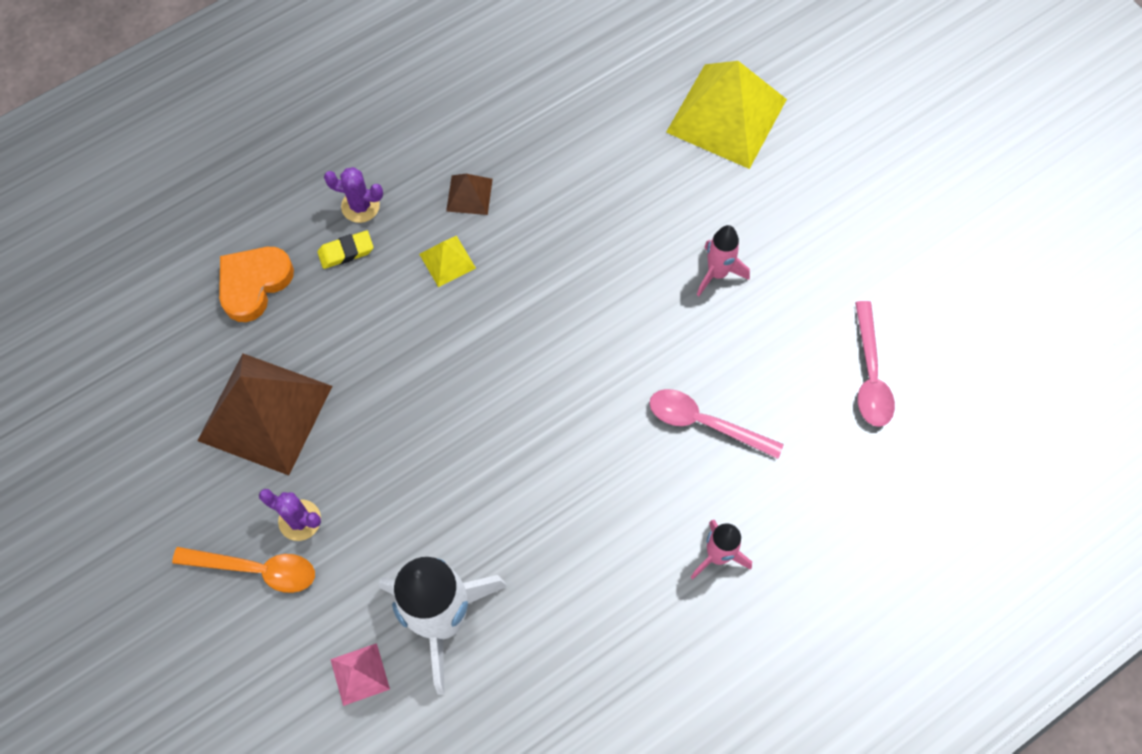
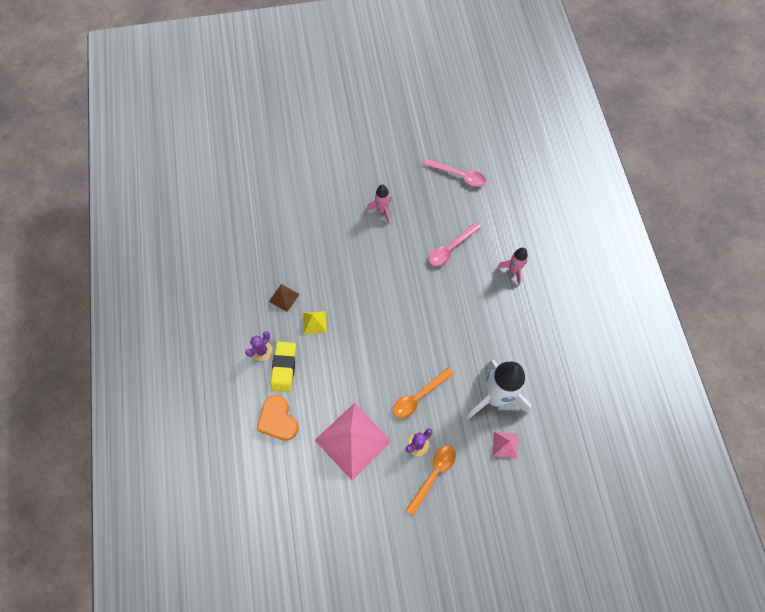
camera: 65 degrees left, 0 degrees up
brown pyramid [197,354,332,475] -> pink pyramid [315,403,392,480]
yellow eraser [317,230,374,269] -> yellow eraser [271,342,296,392], size x1.62
yellow pyramid [666,61,787,169] -> none
none -> orange spoon [393,368,454,418]

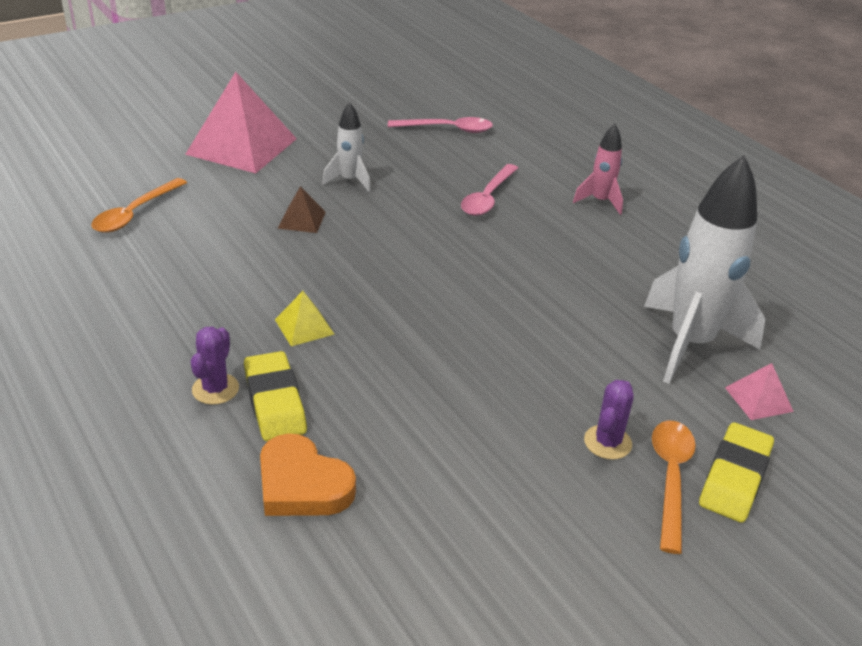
camera: 25 degrees left, 30 degrees down
brown pyramid [269,284,300,312] -> brown pyramid moved to [278,186,326,233]
pink pyramid [315,403,392,480] -> pink pyramid moved to [185,72,297,173]
pink rocket [367,185,392,224] -> white rocket [322,102,371,192]
orange spoon [393,368,454,418] -> orange spoon moved to [91,178,187,233]
none -> yellow eraser [699,422,774,523]

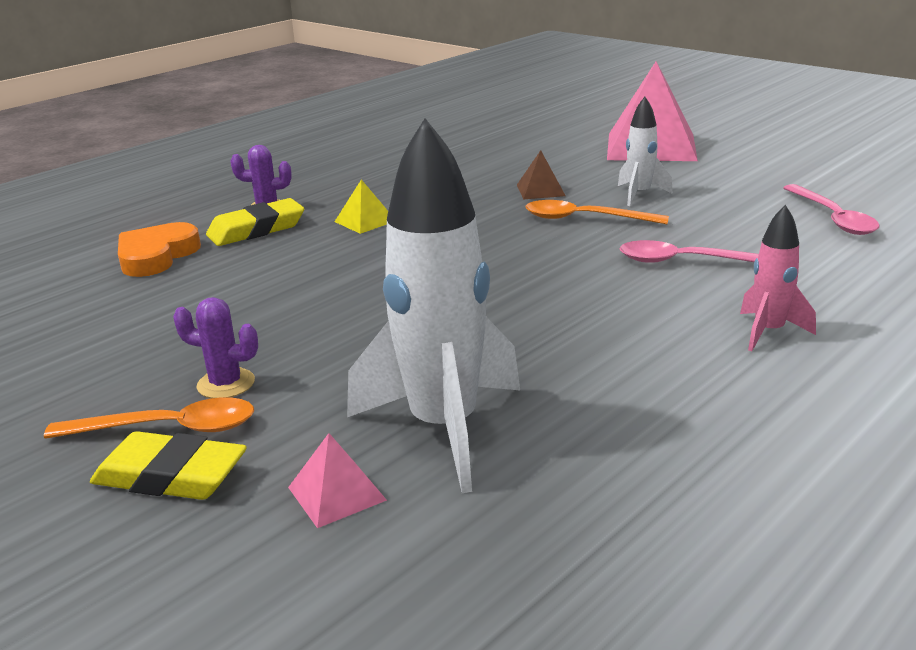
camera: 80 degrees right, 10 degrees down
orange spoon [91,178,187,233] -> orange spoon moved to [526,200,669,224]

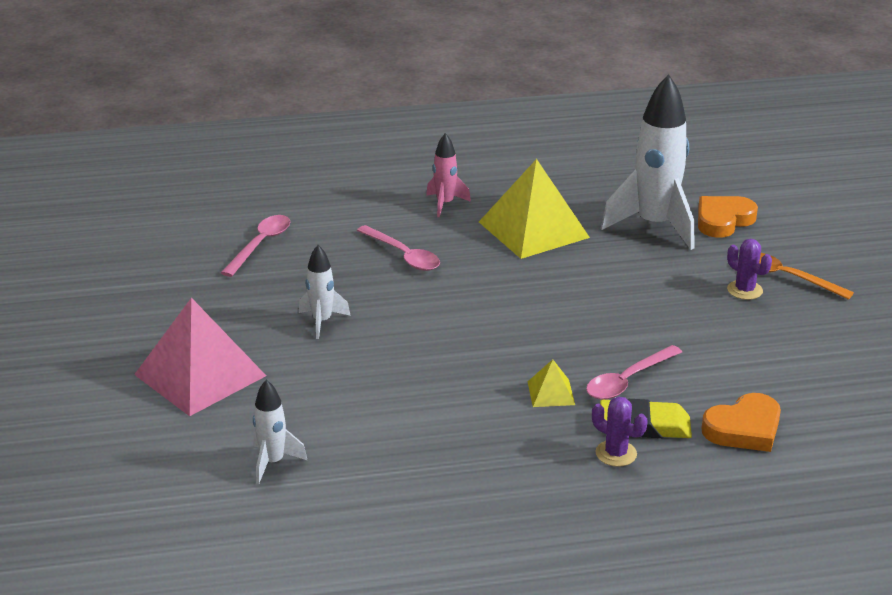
camera: 145 degrees left, 5 degrees up
yellow eraser [90,431,247,500] -> none
pink pyramid [288,433,387,528] -> orange heart [698,196,758,238]
brown pyramid [517,150,566,199] -> none
orange spoon [526,200,669,224] -> none
none -> white rocket [253,380,307,484]
none -> yellow pyramid [479,159,590,259]
none -> pink spoon [586,345,682,400]

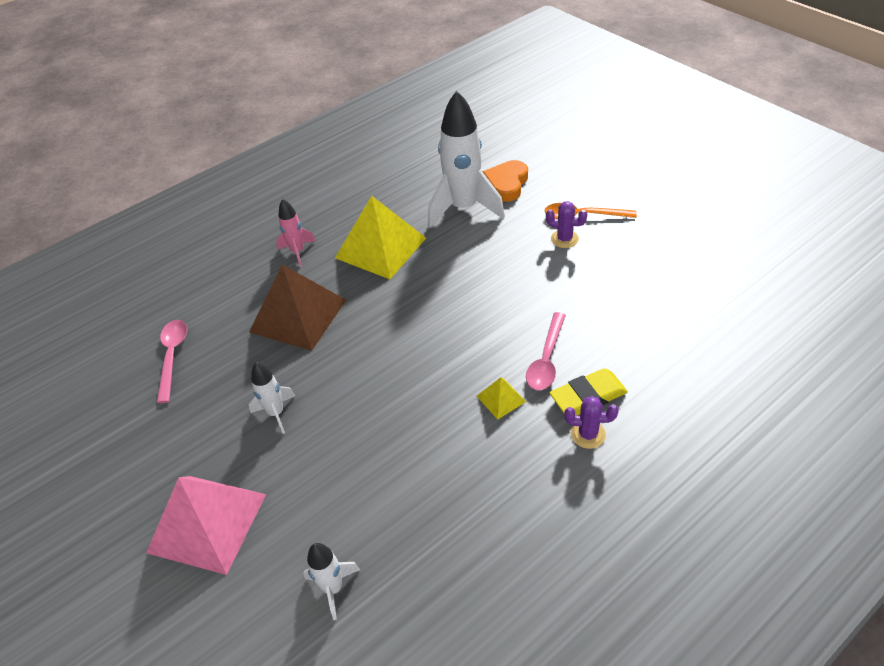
camera: 25 degrees left, 15 degrees up
pink spoon [357,225,440,271] -> brown pyramid [249,264,346,351]
orange heart [701,393,781,452] -> none

